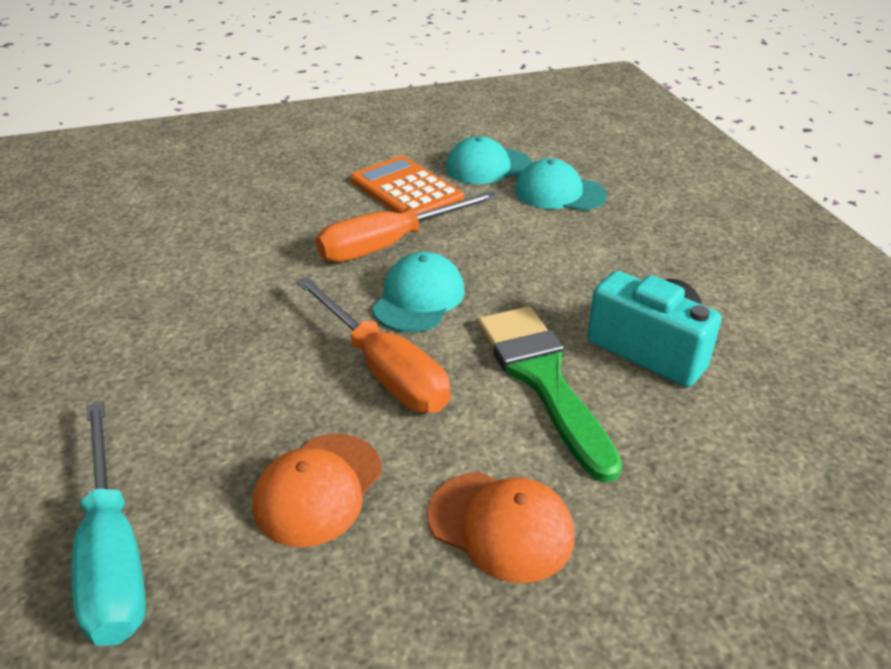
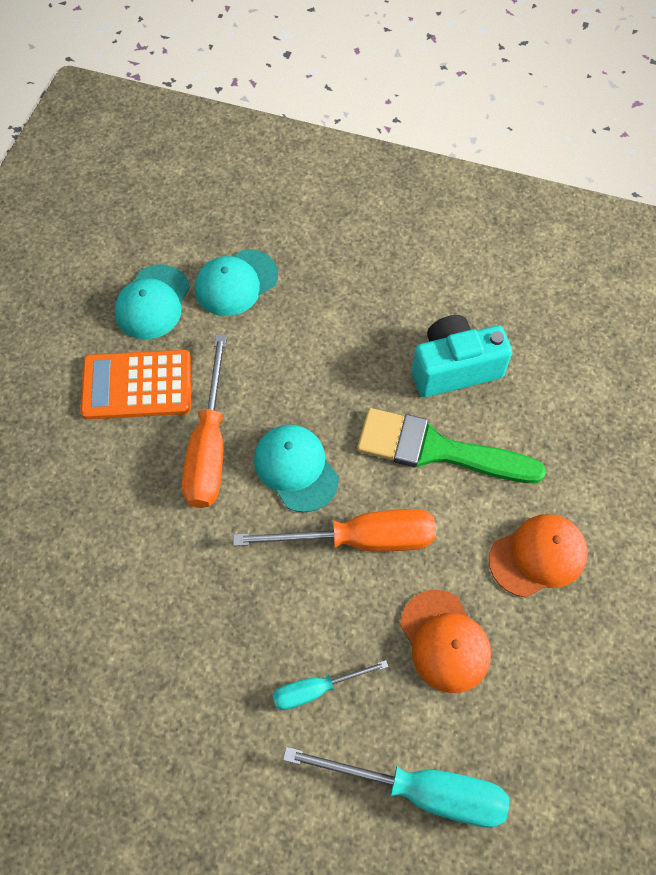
camera: 55 degrees left, 25 degrees up
none -> turquoise screwdriver [272,660,388,710]

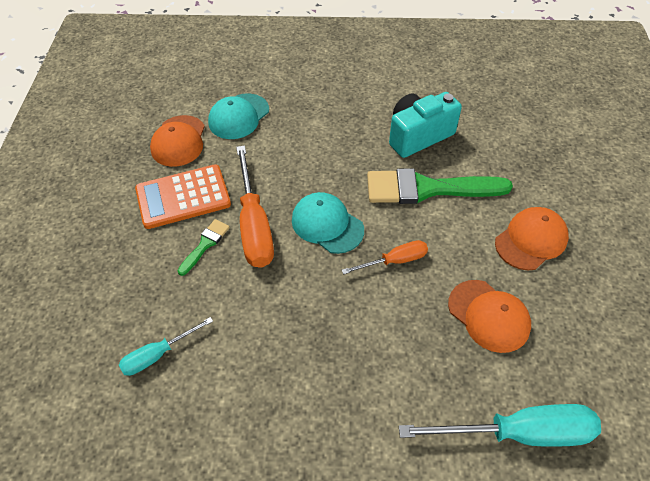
camera: 15 degrees left, 10 degrees down
turquoise cap [115,264,190,339] -> orange cap [150,115,205,167]
orange screwdriver [233,509,436,551] -> orange screwdriver [342,240,428,274], size x0.56
turquoise screwdriver [272,660,388,710] -> turquoise screwdriver moved to [119,317,213,376]
none -> green brush [178,219,230,276]

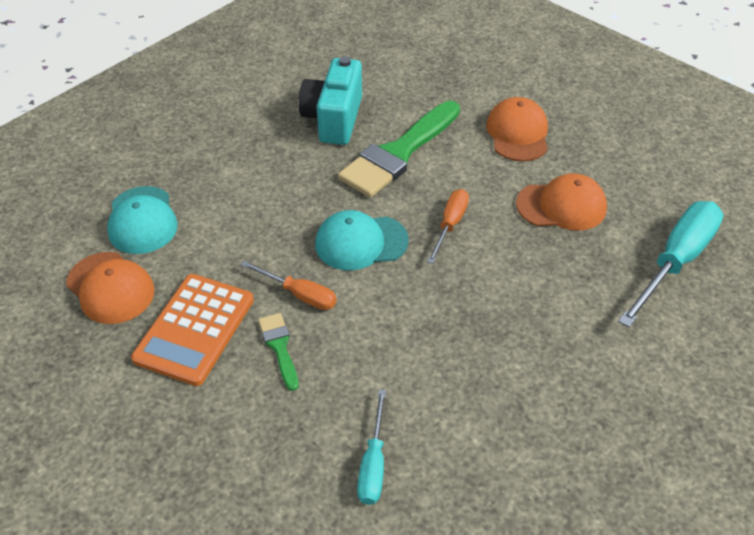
camera: 50 degrees left, 5 degrees down
orange screwdriver [236,145,274,268] -> orange screwdriver [241,261,337,310], size x0.56

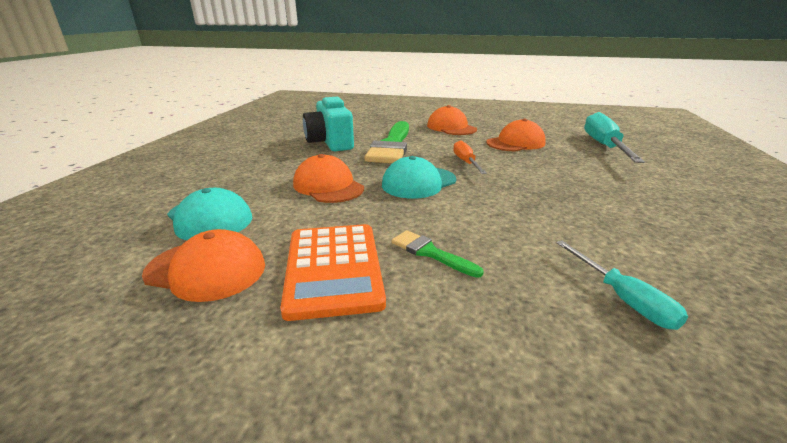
camera: 30 degrees left, 20 degrees down
orange screwdriver [241,261,337,310] -> none
none -> orange cap [293,154,364,203]

